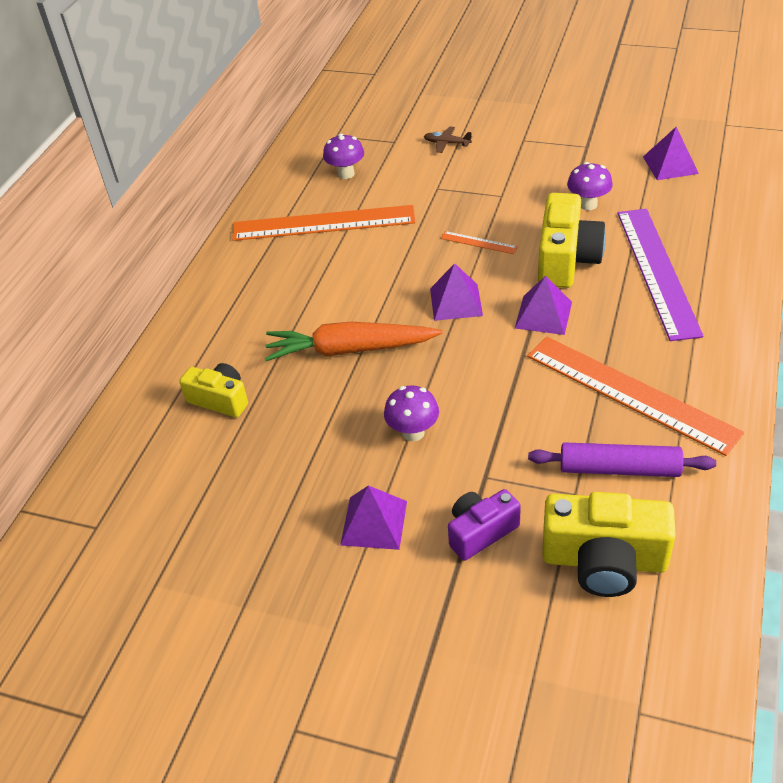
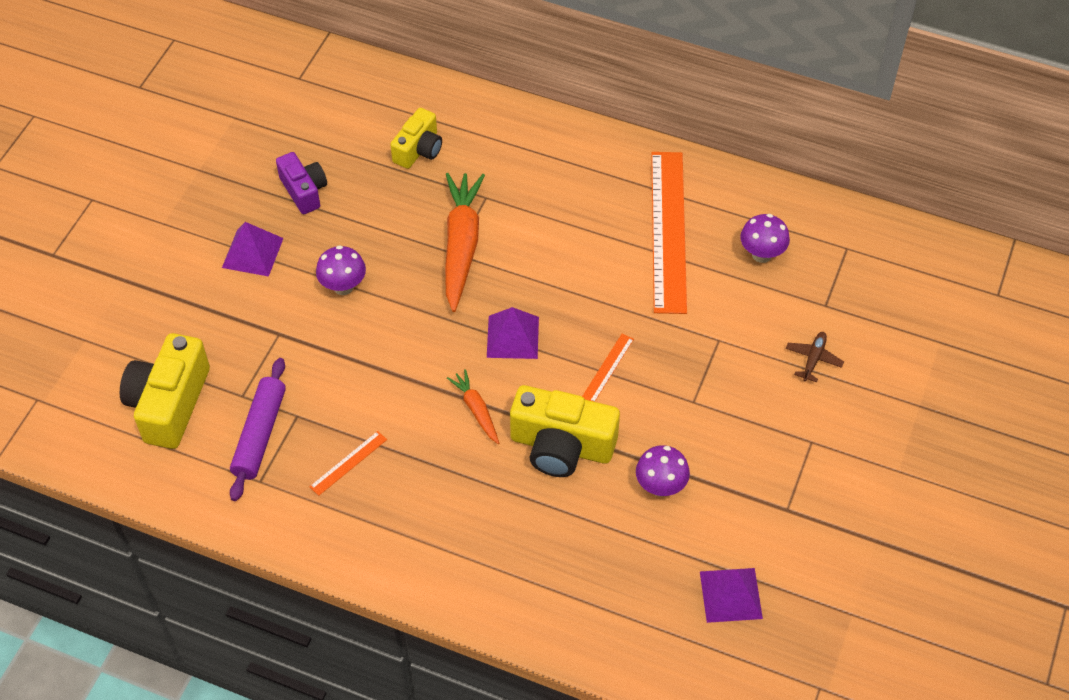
camera: 90 degrees right, 10 degrees up
purple camera [448,489,521,561] -> purple camera moved to [276,152,327,214]
purple pyramid [515,276,572,335] -> orange carrot [447,369,499,444]
orange ruler [527,337,744,456] -> orange ruler [309,431,387,496], size x0.41
purple ruler [617,209,704,341] -> none

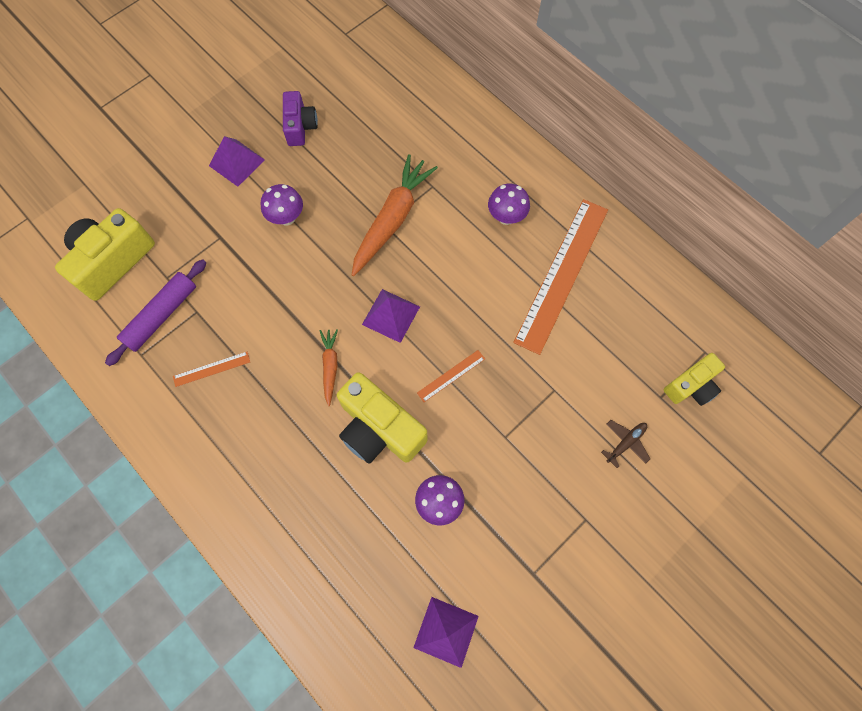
camera: 25 degrees right, 15 degrees up
yellow camera [390,108,442,169] -> yellow camera moved to [663,353,725,406]
purple mushroom [740,214,790,263] -> purple mushroom moved to [488,184,530,225]

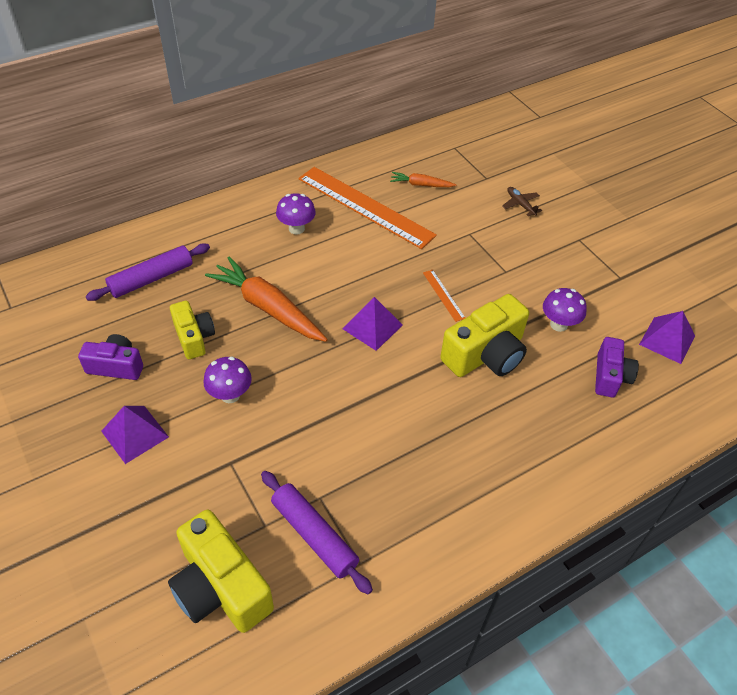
camera: 80 degrees left, 20 degrees down
orange ruler [173,352,250,387] -> none
orange carrot [320,329,338,406] -> orange carrot moved to [390,172,456,187]
yellow camera [663,353,725,406] -> yellow camera moved to [170,301,215,359]
none -> purple rolling pin [86,243,210,301]
none -> purple camera [595,337,639,398]

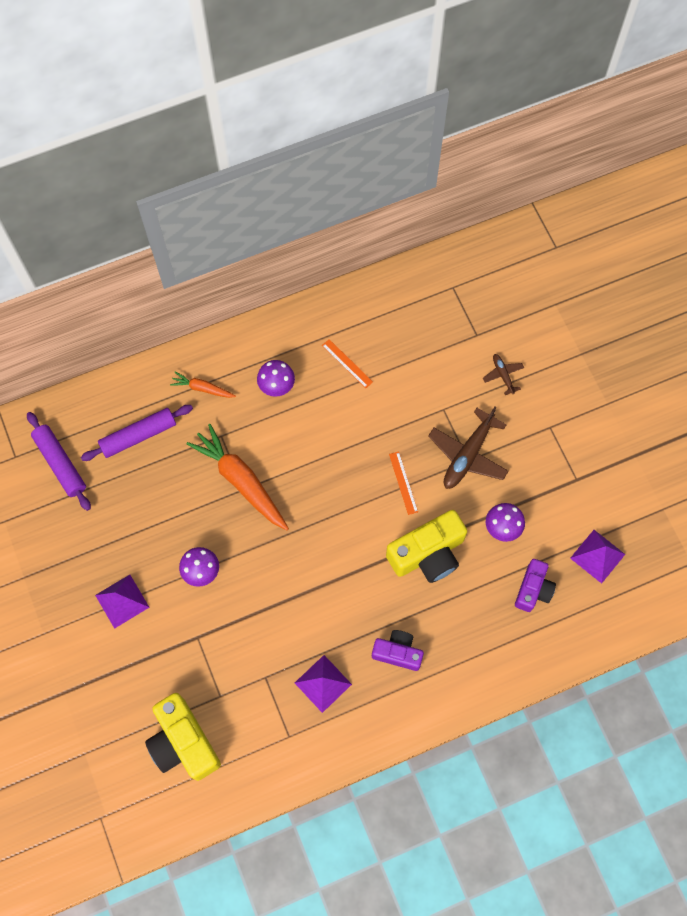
camera: 10 degrees right, 20 degrees up
purple camera [78,334,143,380] -> purple camera moved to [372,630,424,671]
yellow camera [170,301,215,359] -> none
purple rolling pin [261,471,373,594] -> purple rolling pin moved to [27,412,91,511]
orange ruler [298,167,437,249] -> orange ruler [322,339,373,388], size x0.41
purple pyramid [343,297,403,351] -> purple pyramid moved to [295,655,352,713]
orange carrot [390,172,456,187] -> orange carrot moved to [170,372,236,398]
none -> brown plane [428,407,509,489]

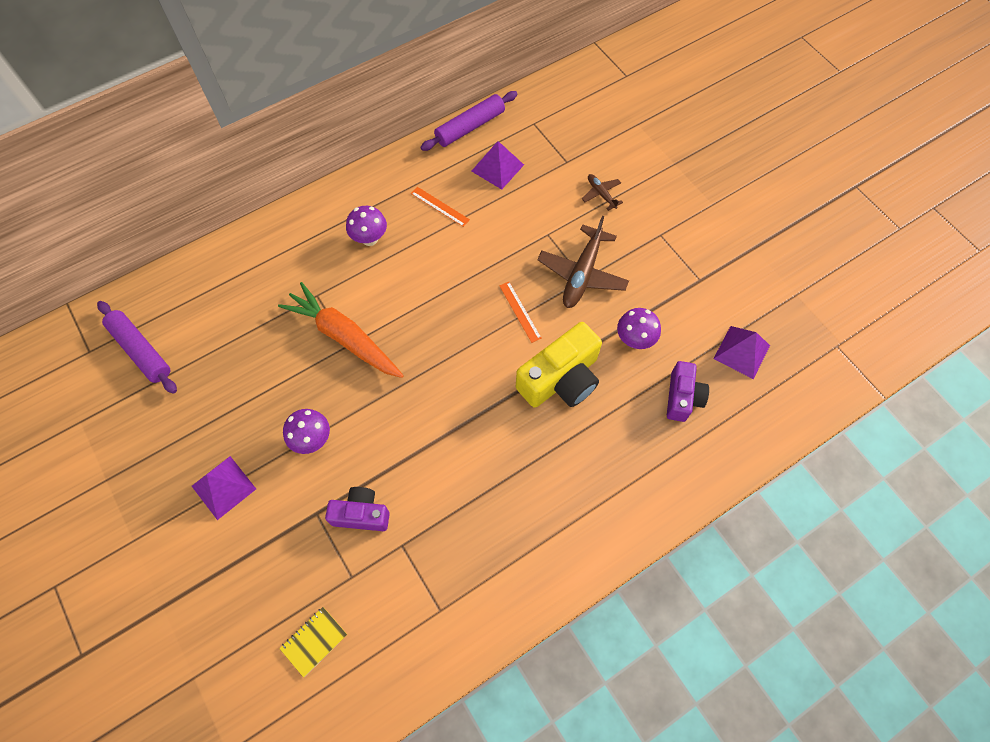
camera: 10 degrees left, 5 degrees down
purple rolling pin [81,405,193,461] -> purple rolling pin moved to [420,91,518,151]
yellow camera [145,693,221,781] -> yellow notebook [279,607,347,678]
orange carrot [170,372,236,398] -> none
purple pyramid [295,655,352,713] -> purple pyramid moved to [472,141,524,190]
purple camera [372,630,424,671] -> purple camera moved to [325,487,390,531]

